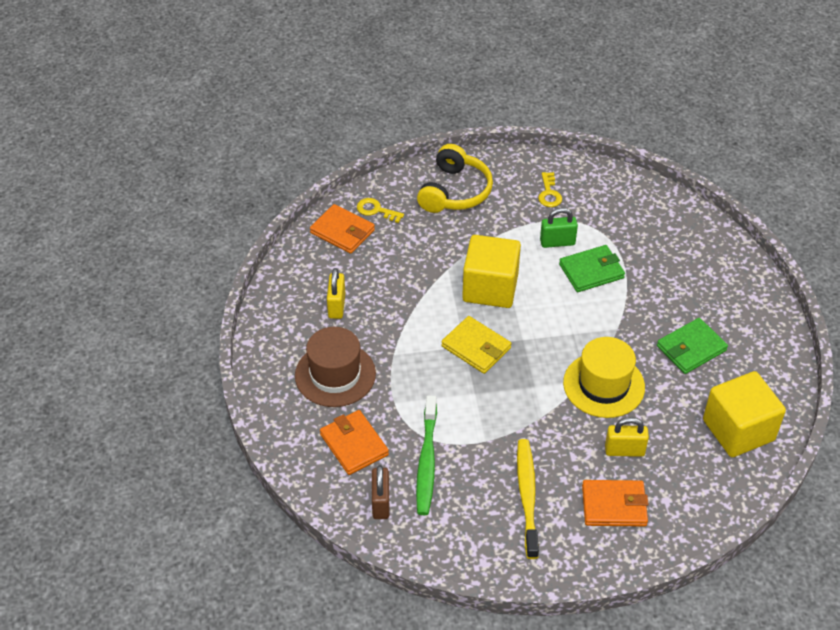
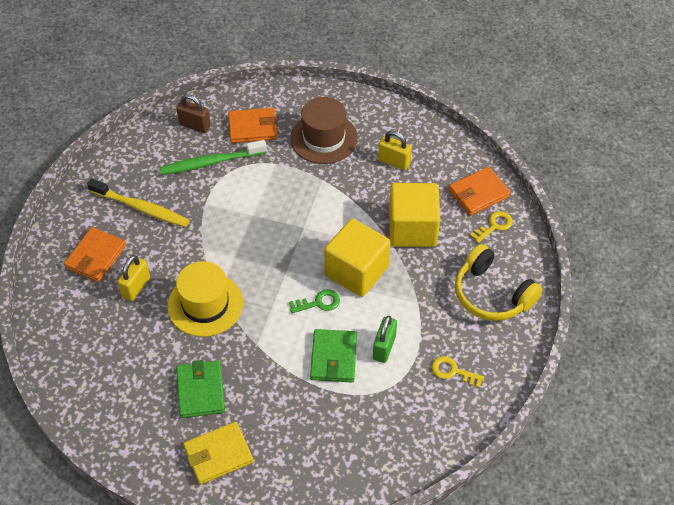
camera: 115 degrees right, 5 degrees up
green toothbrush [416,395,437,515] -> green toothbrush turned 45 degrees counterclockwise [159,140,267,175]
yellow wallet [441,316,511,374] -> yellow wallet moved to [183,422,254,485]
yellow cube [703,371,786,457] -> yellow cube moved to [389,183,440,247]
none -> green key [289,290,340,313]

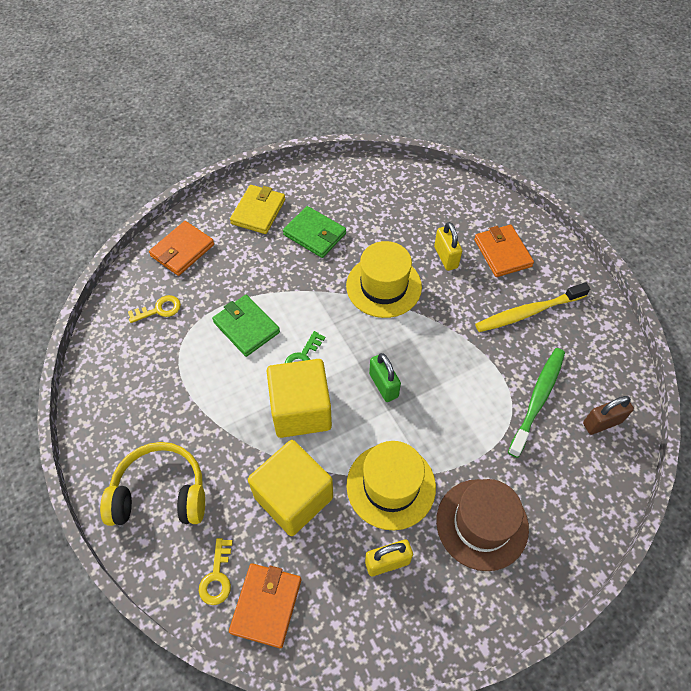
camera: 135 degrees right, 5 degrees up
orange wallet [228,108,278,143] -> orange wallet moved to [149,221,214,276]
green padlock [373,316,397,363] -> green padlock moved to [369,353,401,402]
yellow key [432,356,484,388] -> yellow key moved to [128,295,181,323]
none -> yellow hat [346,441,436,530]

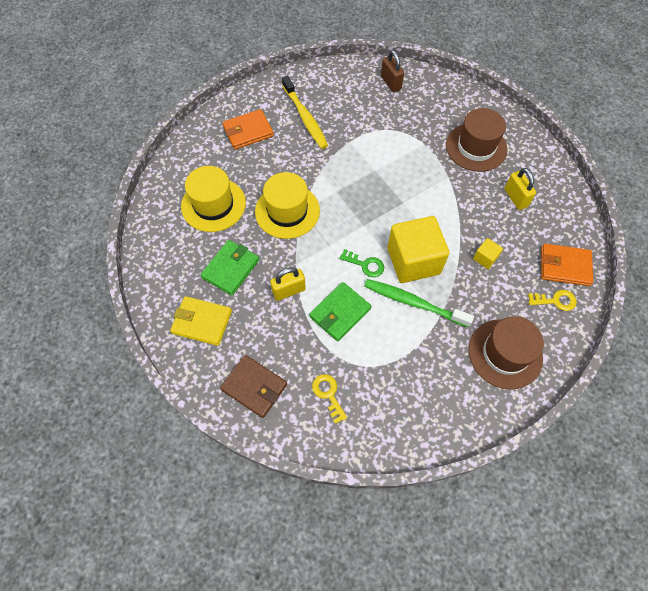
camera: 95 degrees left, 5 degrees up
yellow headphones [100,442,205,526] -> brown hat [469,316,544,389]
orange wallet [149,221,214,276] -> brown wallet [220,355,287,418]
yellow cube [248,440,333,536] -> yellow cube [473,238,503,269], size x0.43
yellow hat [346,441,436,530] -> yellow hat moved to [181,166,246,232]
green padlock [369,353,401,402] -> none
yellow padlock [434,222,462,271] -> yellow padlock moved to [270,267,306,301]
green toothbrush [508,348,565,458] -> green toothbrush moved to [364,279,474,327]

